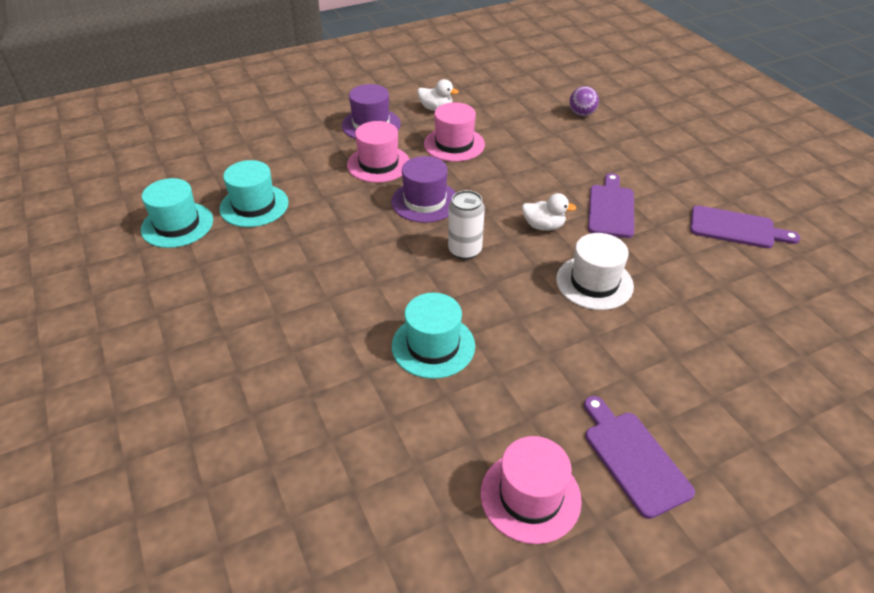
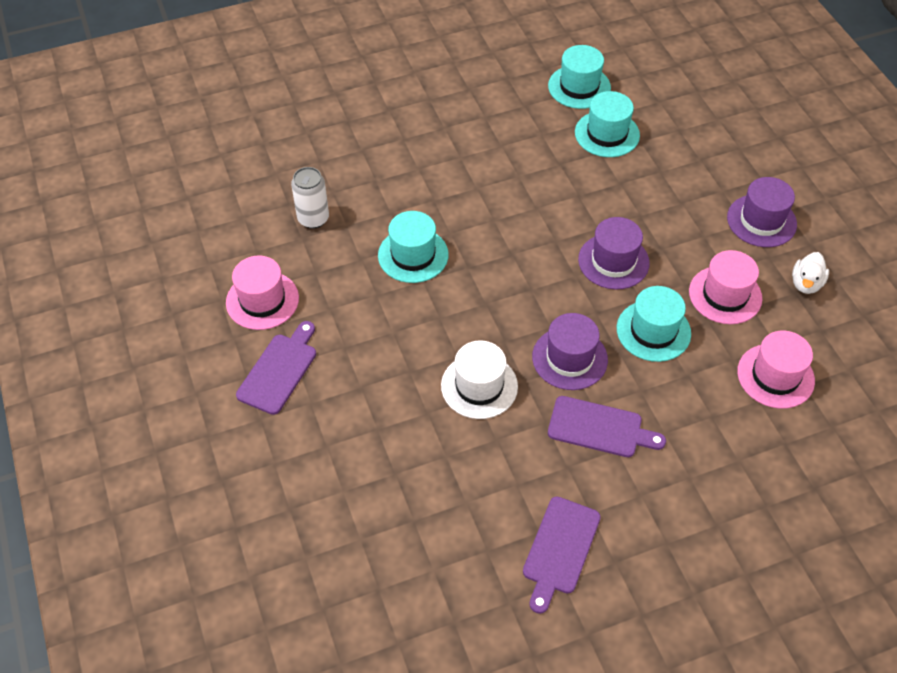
camera: 95 degrees right, 10 degrees up
pink hat [347,121,410,183] -> pink hat moved to [737,331,815,409]
white can [448,190,485,260] -> white can moved to [291,167,329,229]
white duck [522,193,576,231] -> purple hat [532,313,608,390]
purple ball [569,86,599,116] -> none
purple cutting board [584,396,695,519] -> purple cutting board turned 45 degrees counterclockwise [236,321,316,415]
none -> turquoise hat [617,286,691,362]

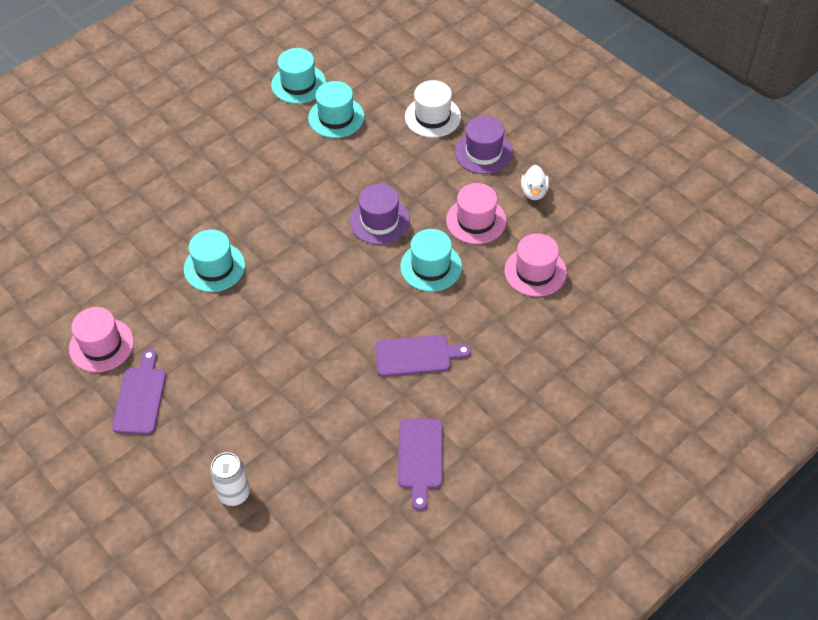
camera: 20 degrees left, 0 degrees up
white can [291,167,329,229] -> white can moved to [210,452,250,506]
white hat [441,340,518,419] -> white hat moved to [405,80,461,138]
purple hat [532,313,608,390] -> none

